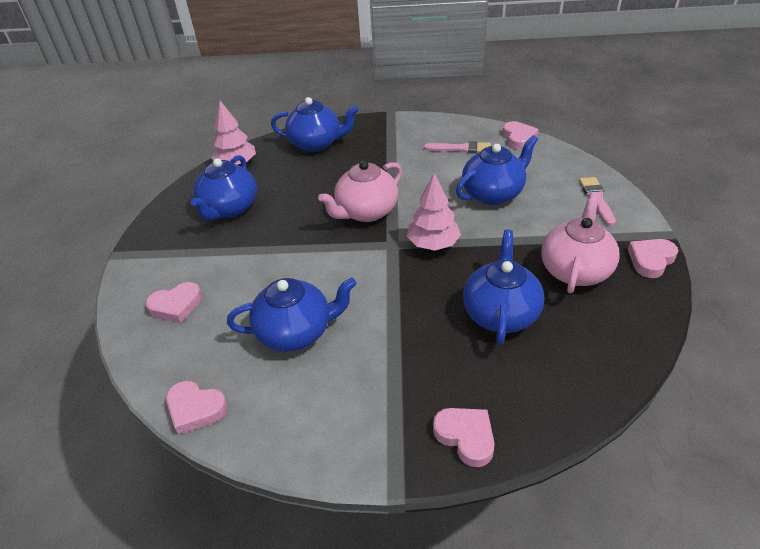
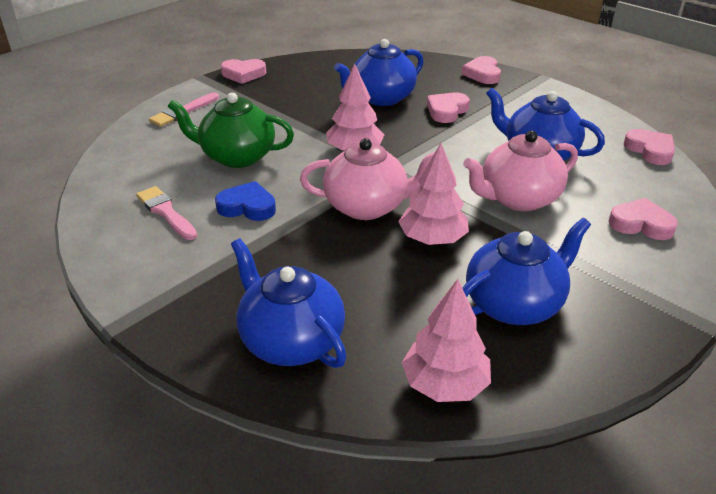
camera: 140 degrees left, 5 degrees down
blue teapot [456,135,538,205] -> green teapot [167,93,294,168]
pink heart [503,121,539,150] -> pink heart moved to [427,92,470,123]
pink teapot [541,193,620,293] -> pink teapot moved to [463,131,578,211]
none -> blue heart [215,181,276,221]
none -> pink tree [398,143,469,245]

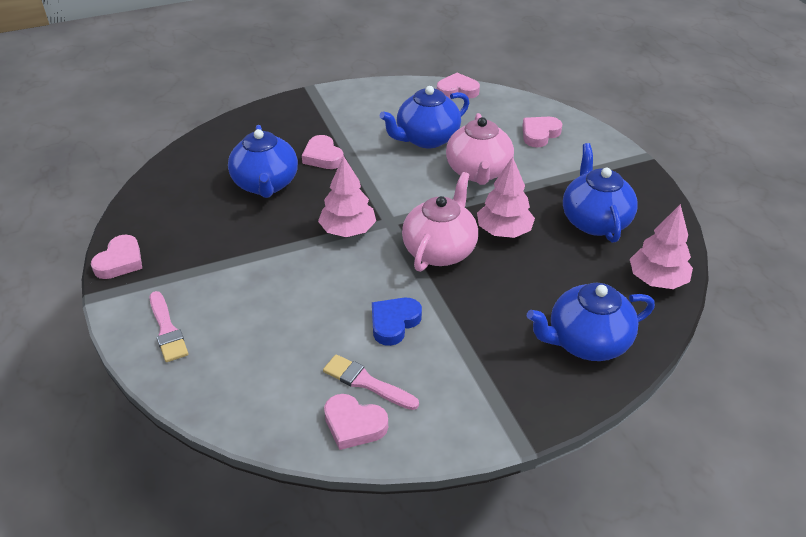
camera: 65 degrees left, 5 degrees up
pink brush [136,186,197,240] -> pink brush turned 45 degrees clockwise [323,354,419,410]
green teapot [167,93,294,168] -> none
pink heart [462,56,501,84] -> pink heart moved to [324,394,388,450]

